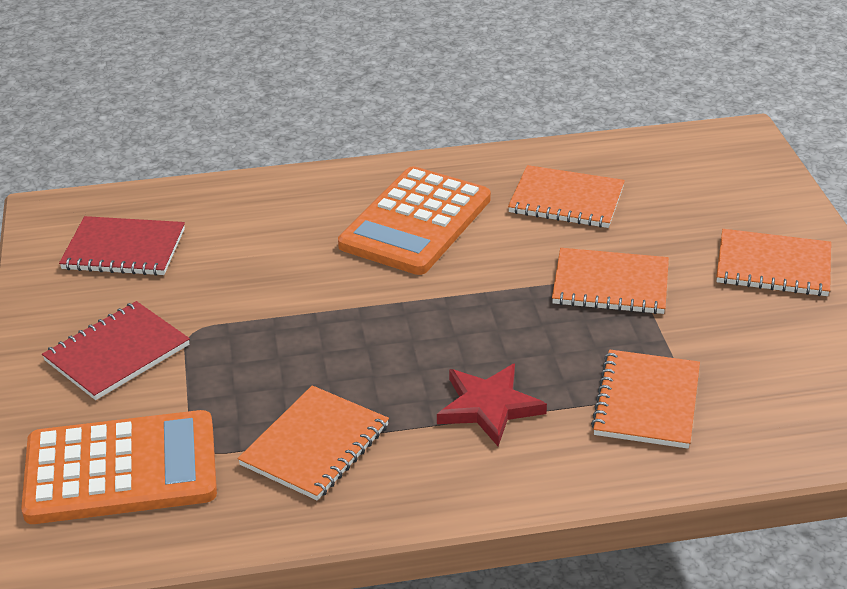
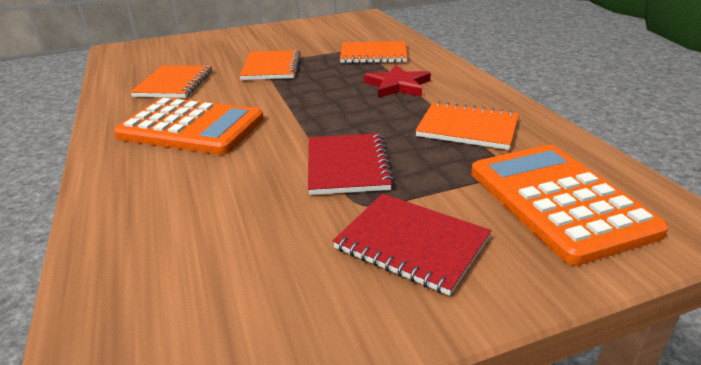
camera: 100 degrees left, 5 degrees down
red notebook [59,216,185,276] -> red notebook moved to [308,133,394,195]
orange notebook [716,229,831,296] -> none

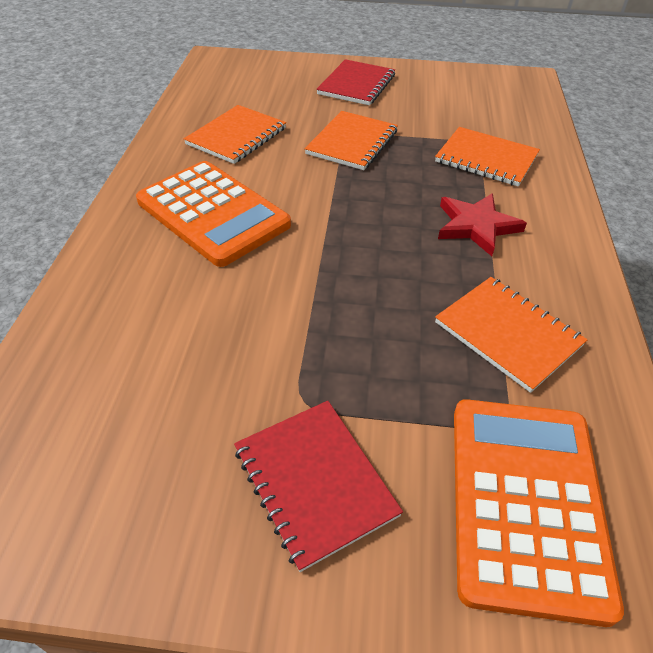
camera: 25 degrees right, 15 degrees up
red notebook [308,133,394,195] -> red notebook moved to [316,59,395,106]

